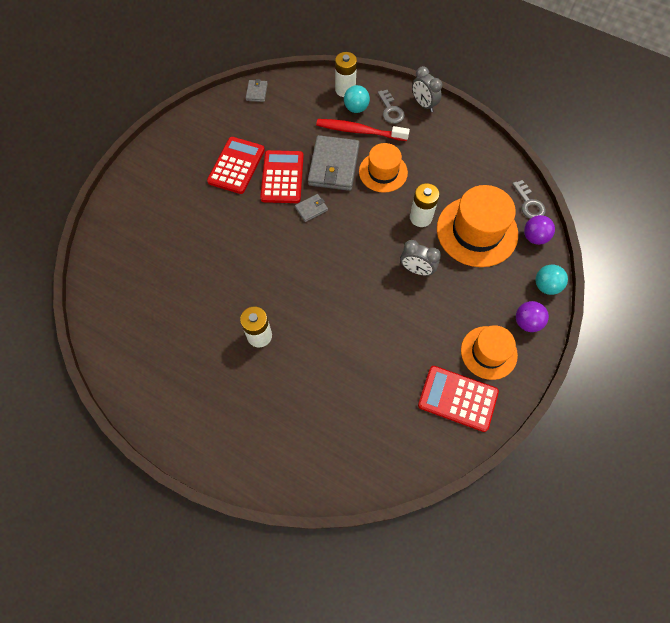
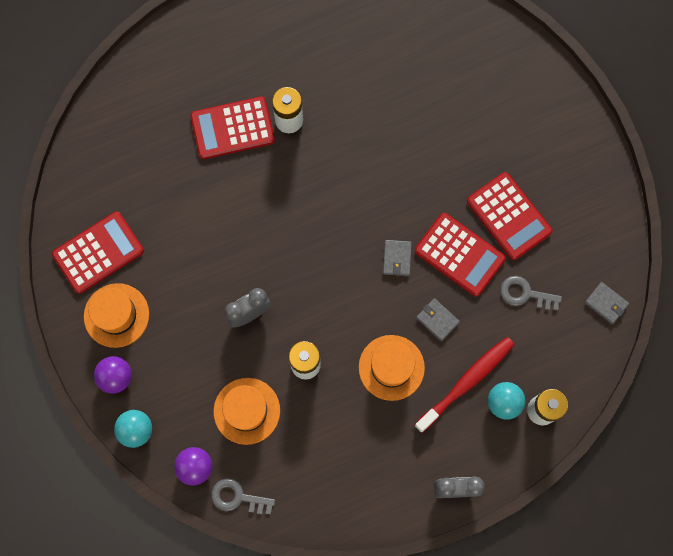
camera: 125 degrees right, 10 degrees up
grey wallet [308,135,360,191] -> grey wallet [416,298,460,341], size x0.46
grey key [378,90,405,124] -> grey key moved to [501,276,562,310]
orange hat [437,185,518,267] -> orange hat [213,378,280,445], size x0.63
none -> red calculator [190,96,275,159]

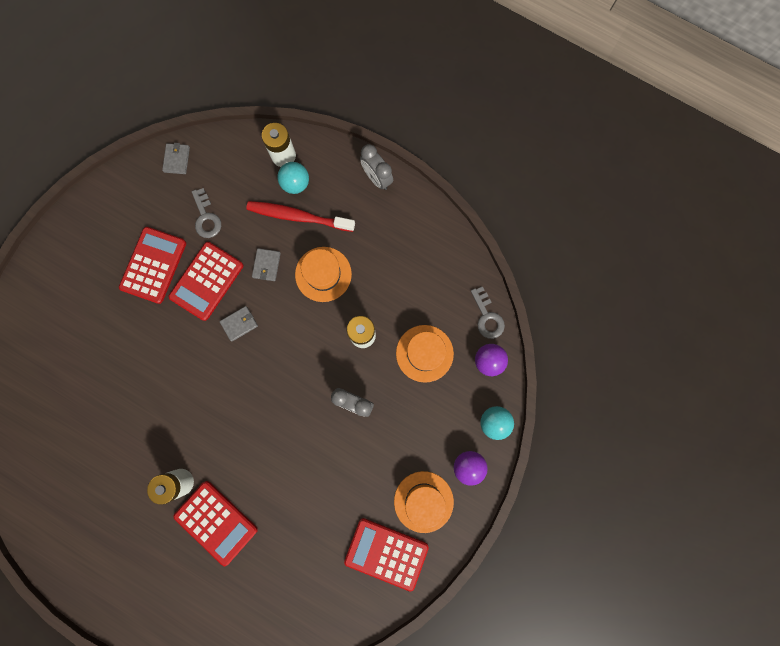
camera: 125 degrees left, 5 degrees up
red calculator [415,213,506,296] -> red calculator turned 150 degrees counterclockwise [169,242,243,321]

